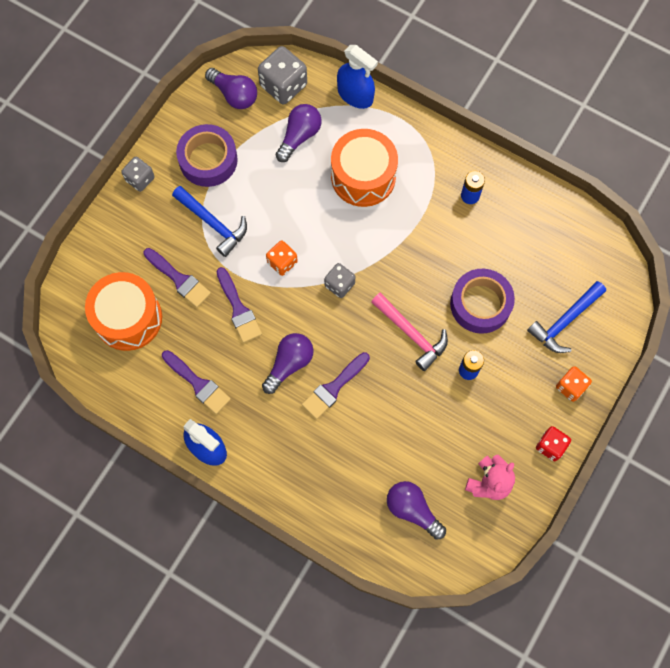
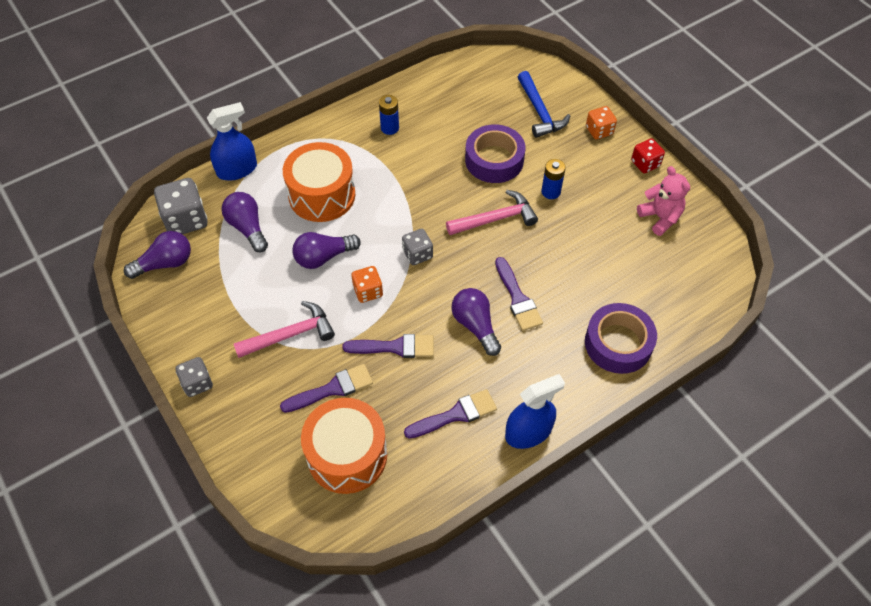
camera: 65 degrees left, 15 degrees down
blue hammer [172,186,247,257] -> pink hammer [233,301,335,358]
purple tape [176,124,238,187] -> purple tape moved to [585,303,657,374]
purple light bulb [387,481,446,540] -> purple light bulb moved to [292,232,361,269]

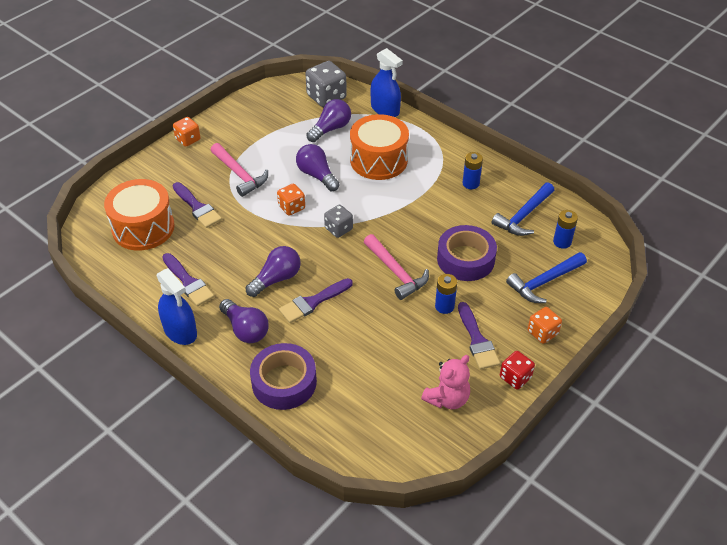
camera: 75 degrees right, 10 degrees down
purple light bulb [124,231,191,279] -> purple light bulb moved to [219,299,269,343]
grey dice [176,357,213,397] -> orange dice [173,117,200,147]
purple brush [342,334,434,358] -> purple brush moved to [458,302,500,369]
none -> blue hammer [492,182,554,236]
none -> blue battery [553,210,578,249]

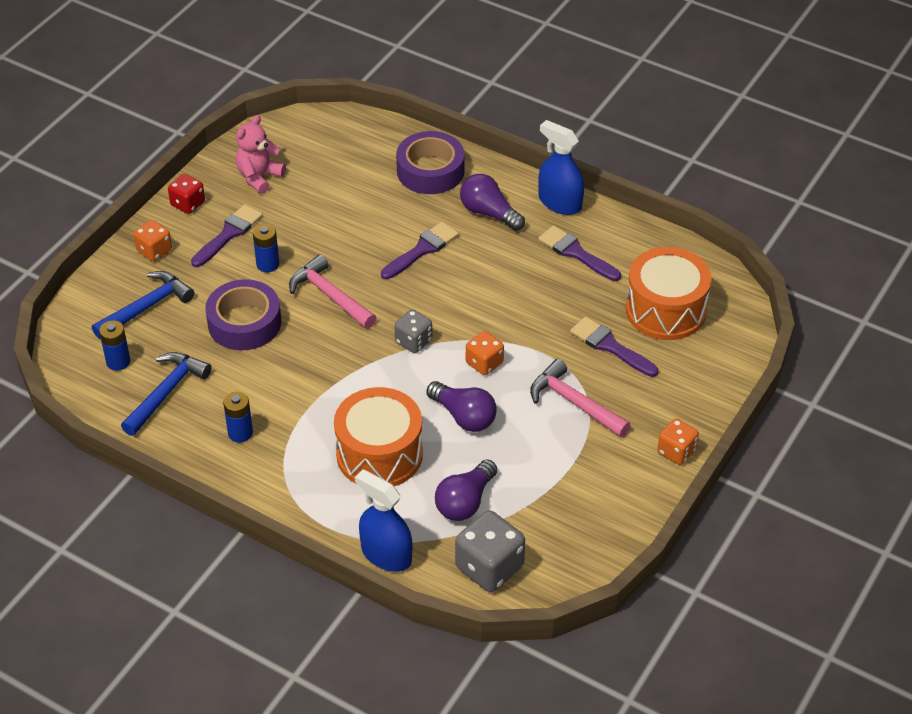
camera: 170 degrees right, 0 degrees up
purple light bulb [246,246,301,297] -> none
purple brush [458,302,500,369] -> purple brush turned 60 degrees clockwise [191,204,263,267]

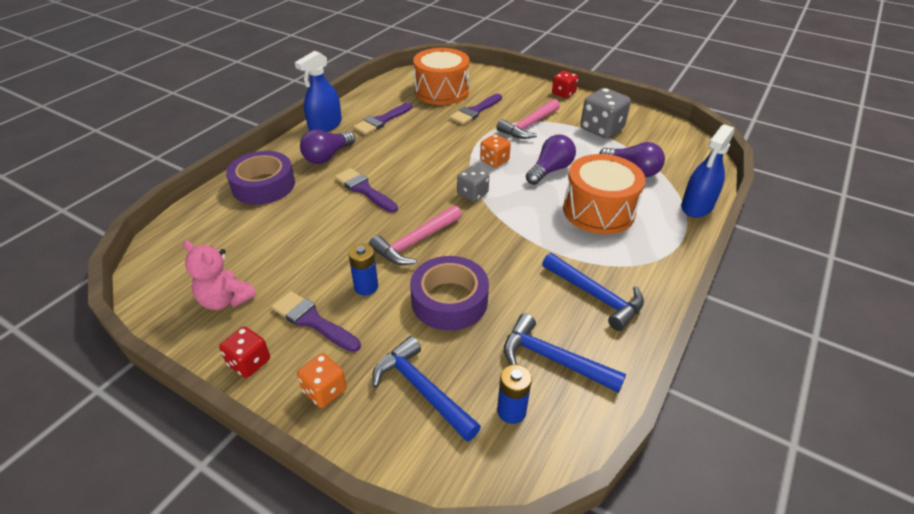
camera: 90 degrees left, 5 degrees down
blue battery [223,392,253,442] -> blue hammer [542,253,644,331]
grey dice [455,510,525,592] -> grey dice moved to [580,88,631,139]
orange dice [657,418,699,465] -> red dice [552,71,579,98]

